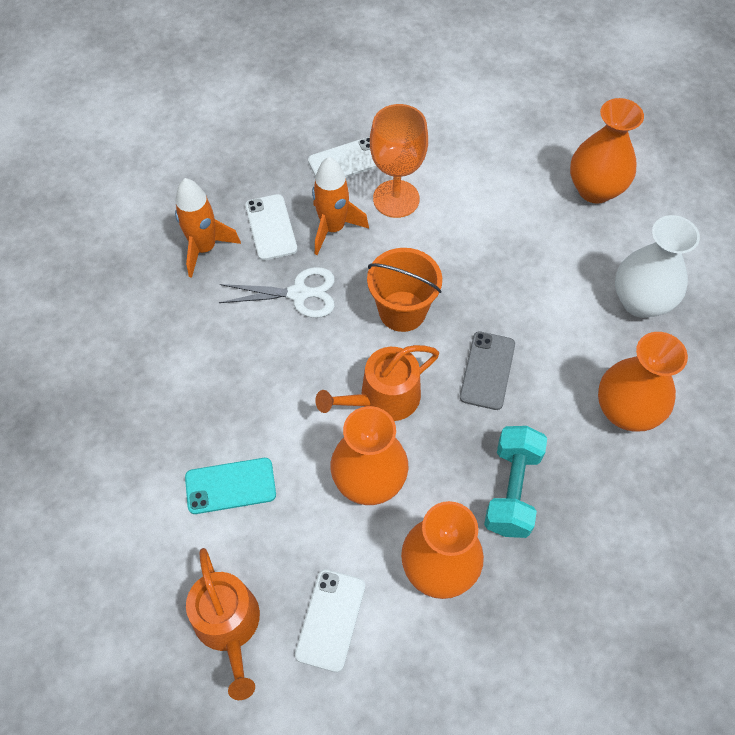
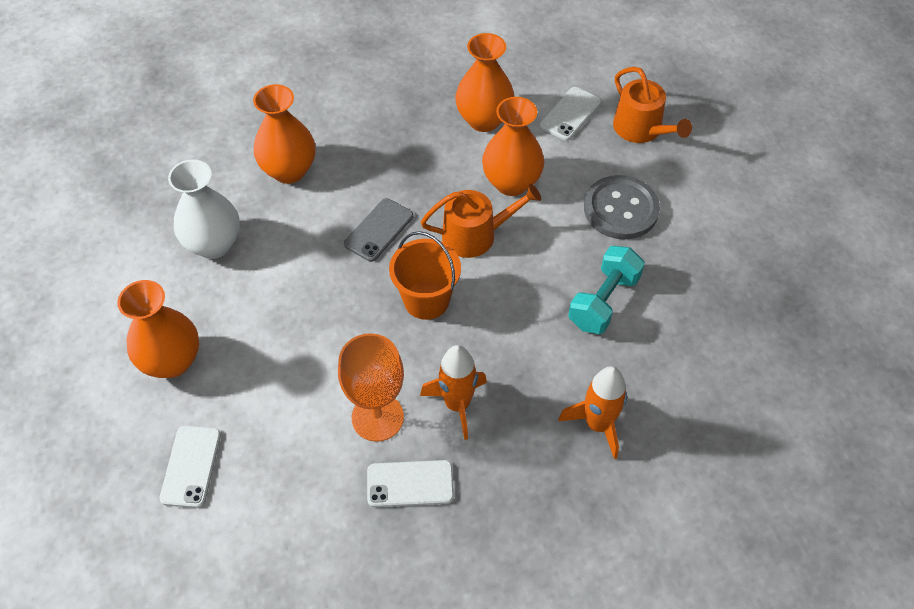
camera: 160 degrees left, 5 degrees down
turquoise phone [185,458,276,514] -> grey button [584,175,660,239]
orange watering can [186,548,260,700] -> orange watering can turned 150 degrees clockwise [613,67,692,143]
white scissors [219,267,335,318] -> none
white phone [245,194,297,261] -> white phone moved to [160,426,221,508]
turquoise dumbbell [484,426,547,538] -> turquoise dumbbell moved to [568,246,645,334]

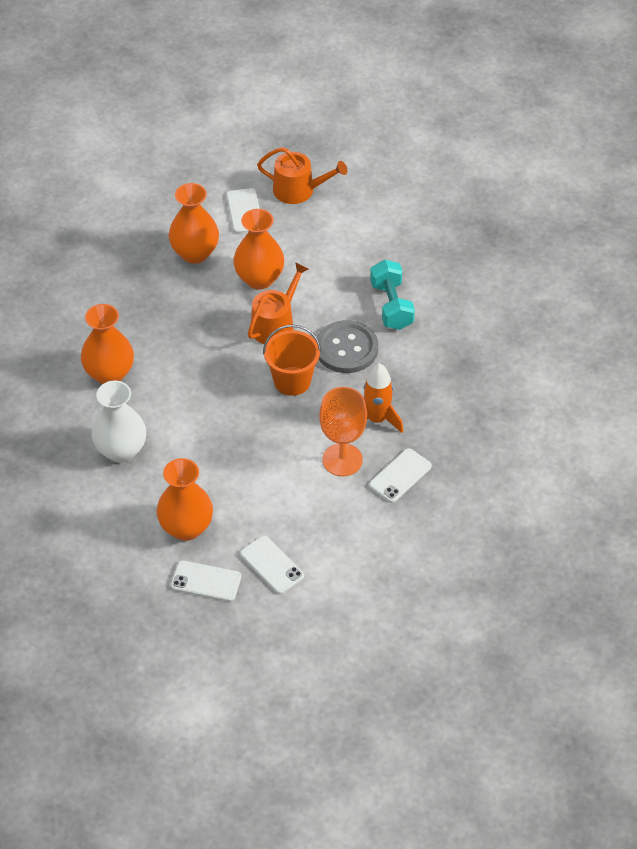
camera: 45 degrees left, 5 degrees down
grey phone [344,198,414,262] -> none
orange rocket [558,366,627,459] -> none
grey button [584,175,660,239] -> grey button moved to [317,320,378,373]
none -> white phone [170,560,241,602]

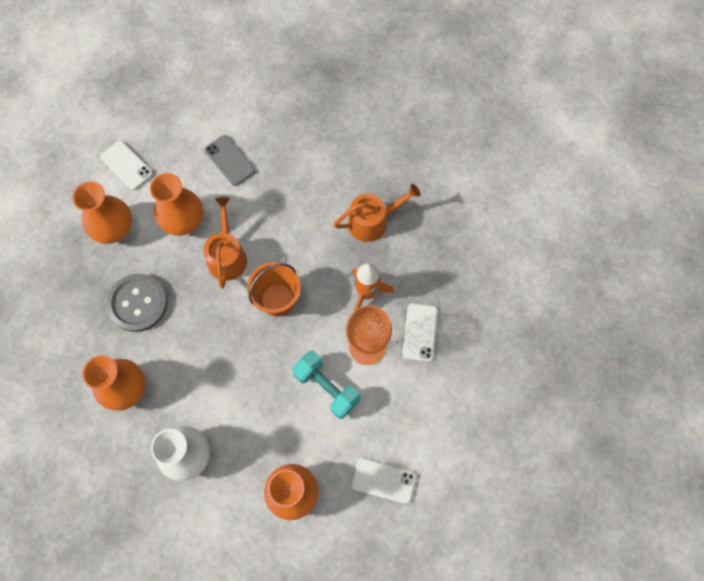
camera: 35 degrees left, 20 degrees up
white phone [170,560,241,602] -> none
orange watering can [257,147,347,204] -> orange watering can moved to [333,184,420,242]
grey button [317,320,378,373] -> grey button moved to [106,274,168,332]
turquoise dumbbell [370,260,415,330] -> turquoise dumbbell moved to [292,351,361,419]
none -> grey phone [205,135,255,186]

